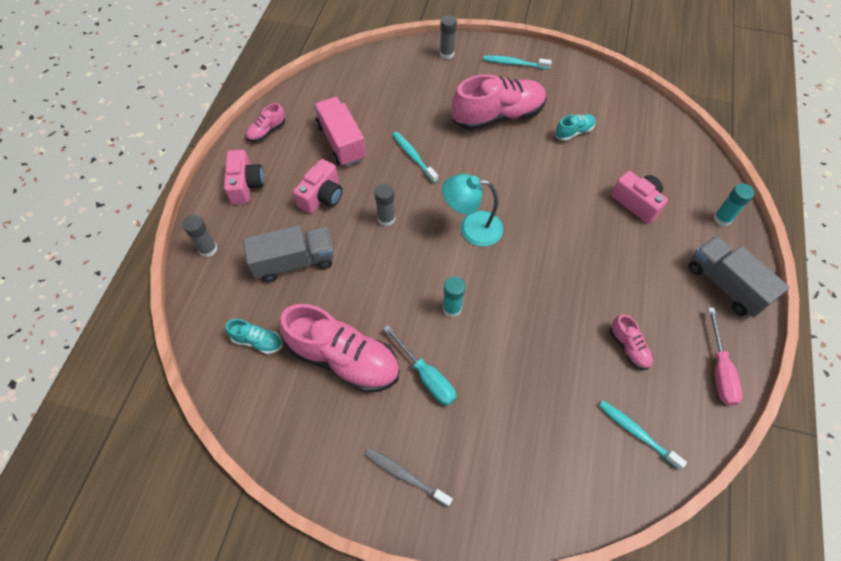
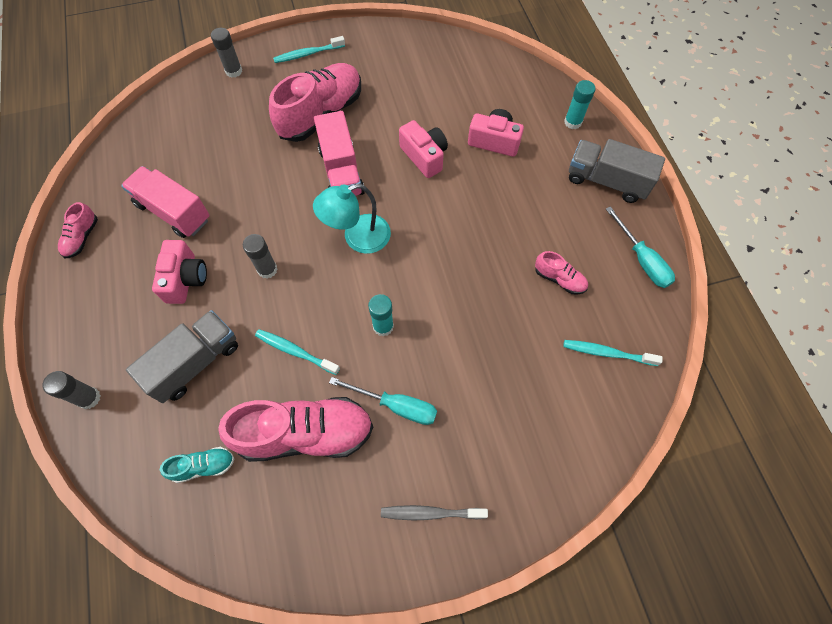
camera: 30 degrees left, 5 degrees up
pink camera [224,150,264,204] -> pink camera moved to [399,120,448,178]
turquoise toothbrush [392,132,438,183] -> turquoise toothbrush moved to [255,329,340,375]
turquoise shoe [555,114,596,141] -> none
pink screwdriver [708,307,743,406] -> turquoise screwdriver [606,206,675,288]
none -> pink truck [314,111,365,196]

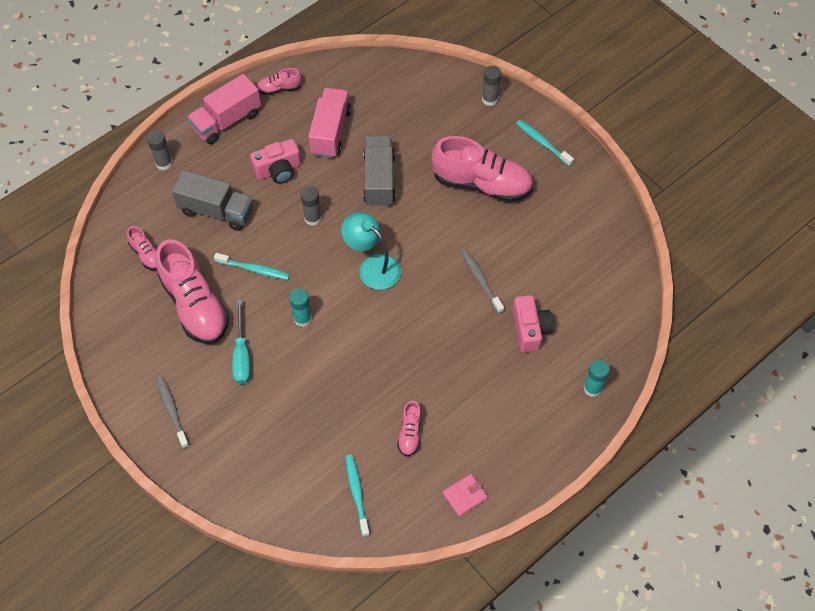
camera: 65 degrees right, 5 degrees down
turquoise shoe [160,447,234,483] -> pink shoe [127,226,157,270]
turquoise toothbrush [255,329,340,375] -> turquoise toothbrush turned 105 degrees clockwise [214,253,290,280]
pink truck [314,111,365,196] -> pink truck moved to [187,74,261,144]
pink camera [399,120,448,178] -> grey toothbrush [462,250,504,314]
grey truck [569,139,665,203] -> grey truck moved to [363,135,396,207]
turquoise screwdriver [606,206,675,288] -> pink wallet [443,474,488,517]

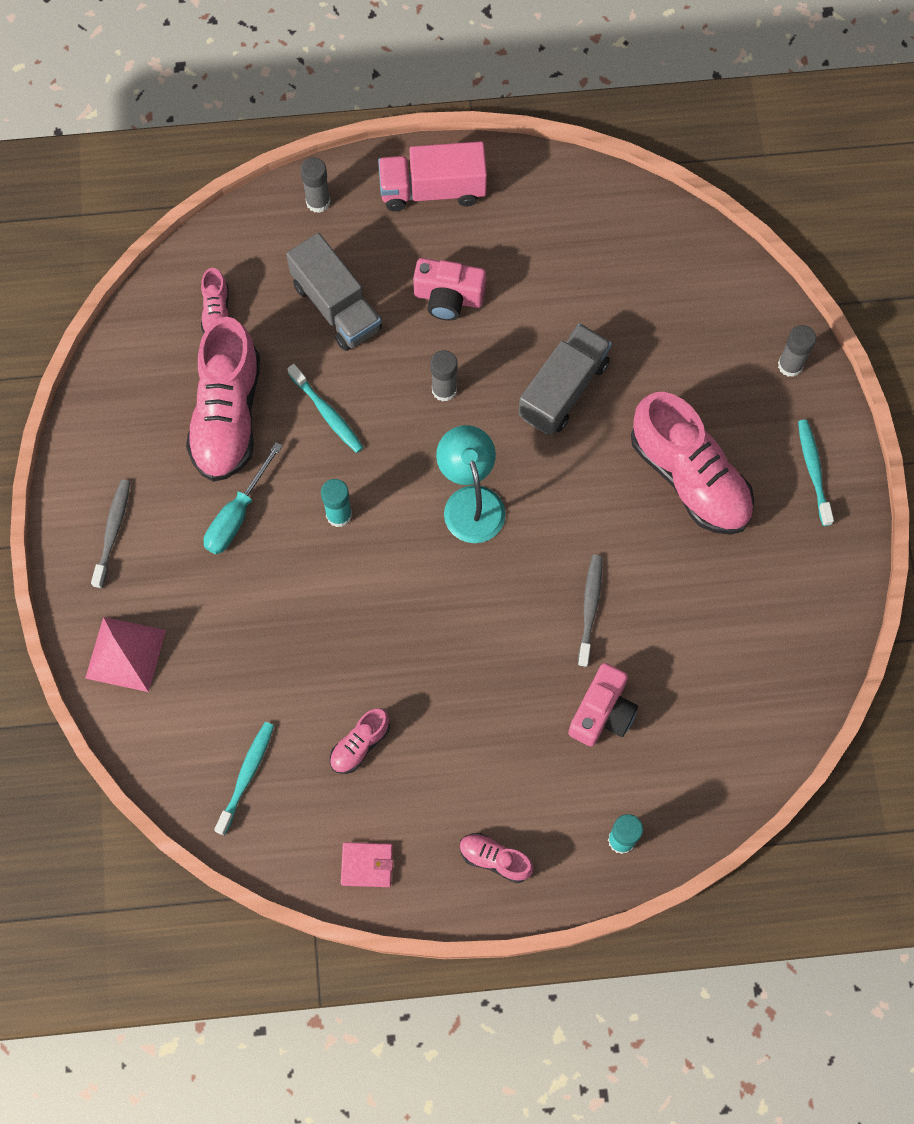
camera: 35 degrees right, 10 degrees up
pink shoe [257,68,302,95] -> pink shoe moved to [459,833,534,883]
pink truck [308,88,351,158] -> none
none -> pink pyramid [85,617,166,692]

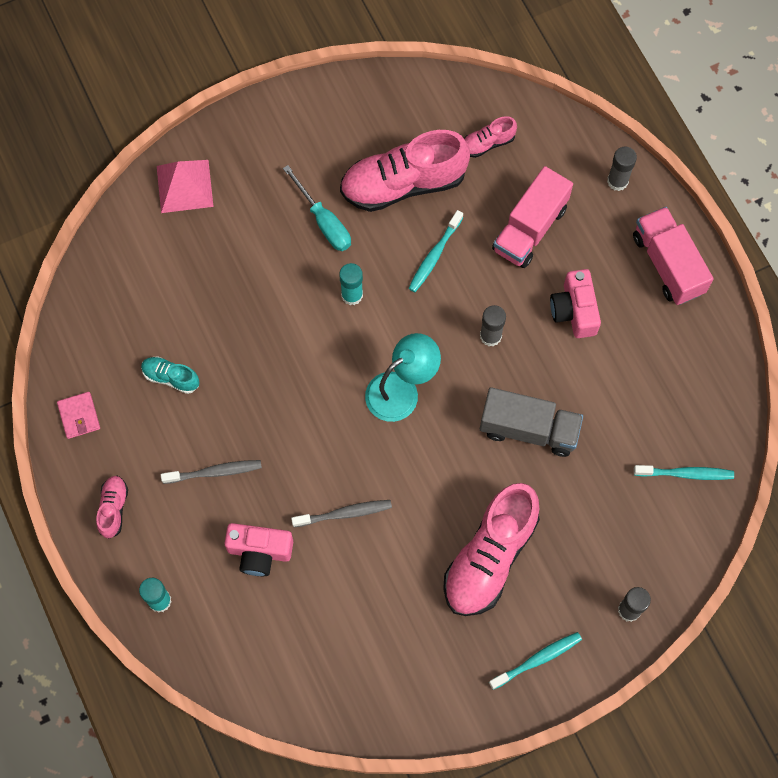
camera: 70 degrees right, 0 degrees up
grey toothbrush [91,480,130,589] -> grey toothbrush moved to [161,460,262,484]
turquoise screwdriver [204,442,282,554] -> turquoise screwdriver turned 135 degrees counterclockwise [283,165,351,251]
turquoise toothbrush [214,722,274,835] -> turquoise toothbrush moved to [634,465,734,480]
grey truck [286,233,382,351] -> pink truck [492,166,573,268]
pink shoe [330,708,390,774] -> turquoise shoe [141,356,199,394]

